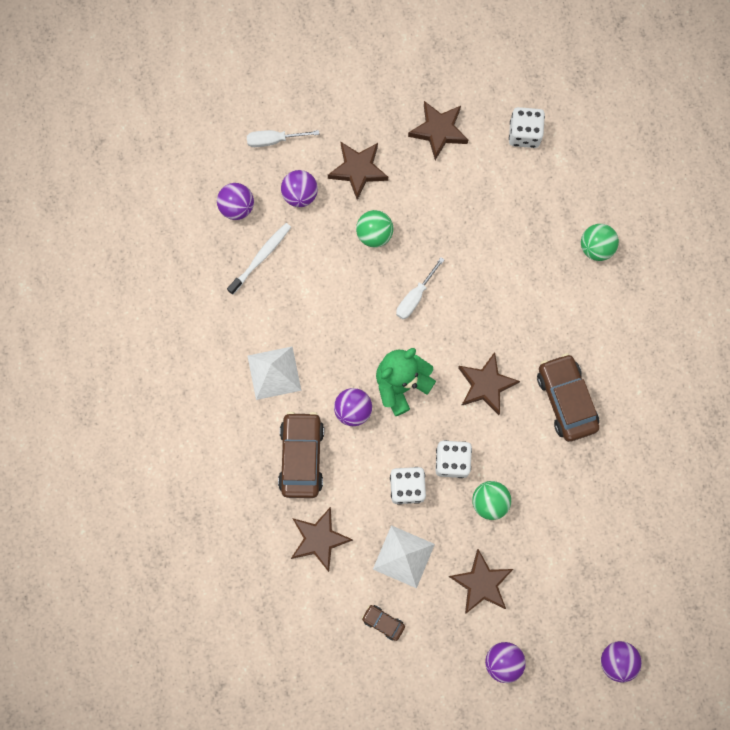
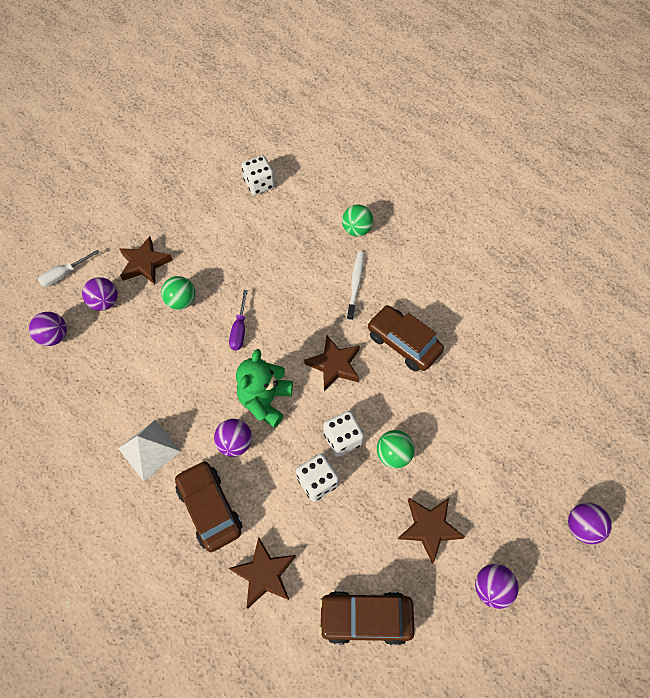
camera: 30 degrees left, 15 degrees down
white toothbrush [227,223,291,294] -> white toothbrush moved to [347,252,364,320]
brown car [362,605,405,641] -> brown car [319,591,415,645], size x2.06
white pyramid [373,525,435,588] -> none
white screwdriver [396,257,445,319] -> purple screwdriver [229,290,248,350]
brown star [408,101,468,160] -> none

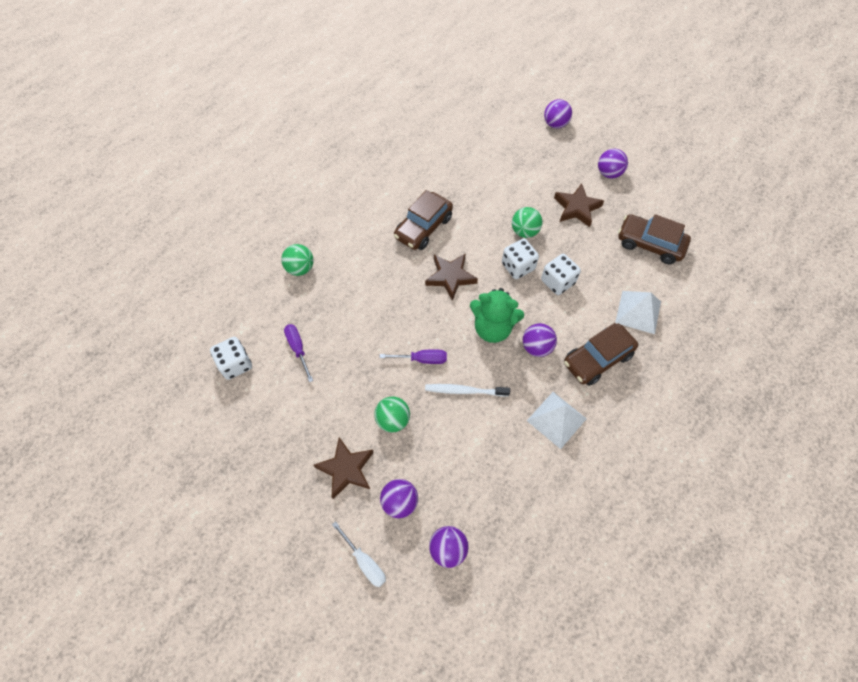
camera: 95 degrees left, 0 degrees up
brown star [229,537,296,609] -> white pyramid [615,291,661,334]
brown car [319,591,415,645] -> brown car turned 120 degrees clockwise [618,214,691,264]
white toothbrush [347,252,364,320] -> white toothbrush moved to [425,384,510,396]
none -> purple screwdriver [284,324,313,382]

